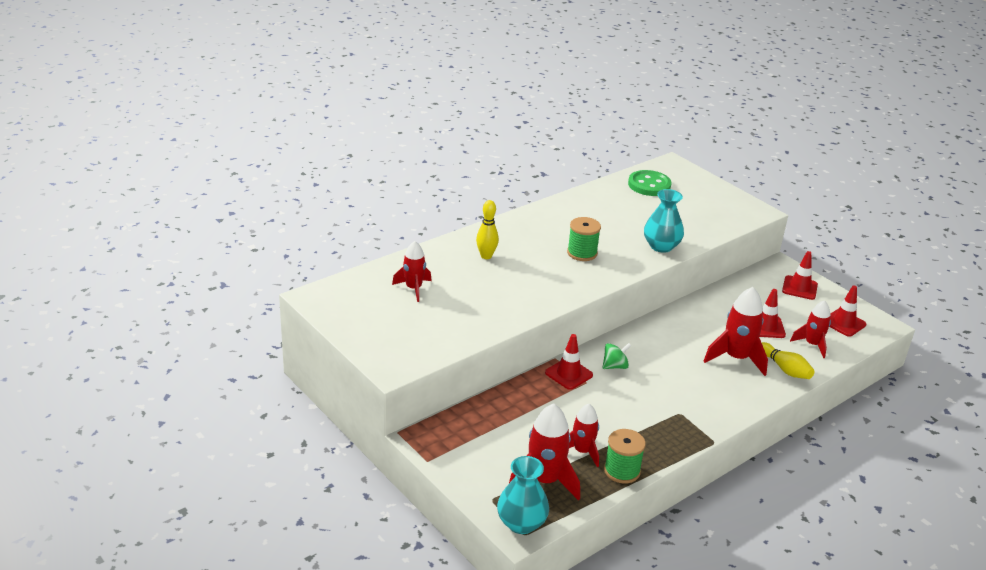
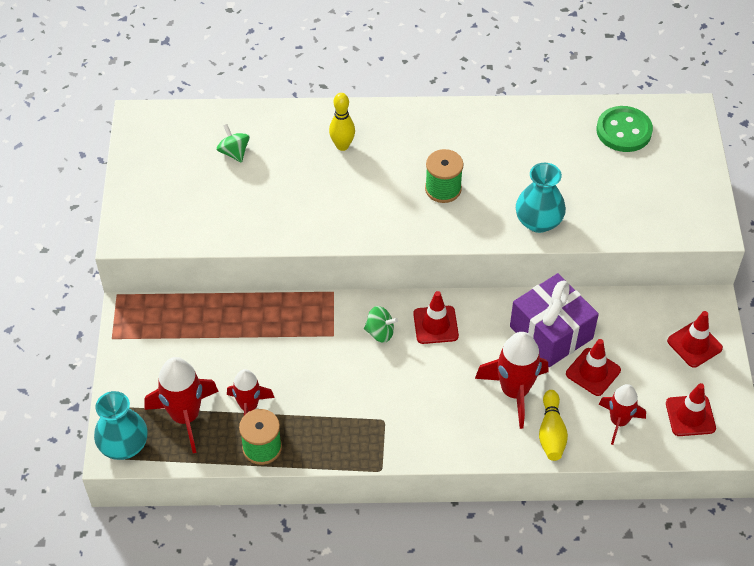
camera: 40 degrees right, 20 degrees up
red rocket [392,241,432,302] -> green spinning top [216,124,250,163]
red traffic cone [545,334,593,390] -> red traffic cone moved to [413,291,459,344]
none -> purple gift [510,273,599,367]

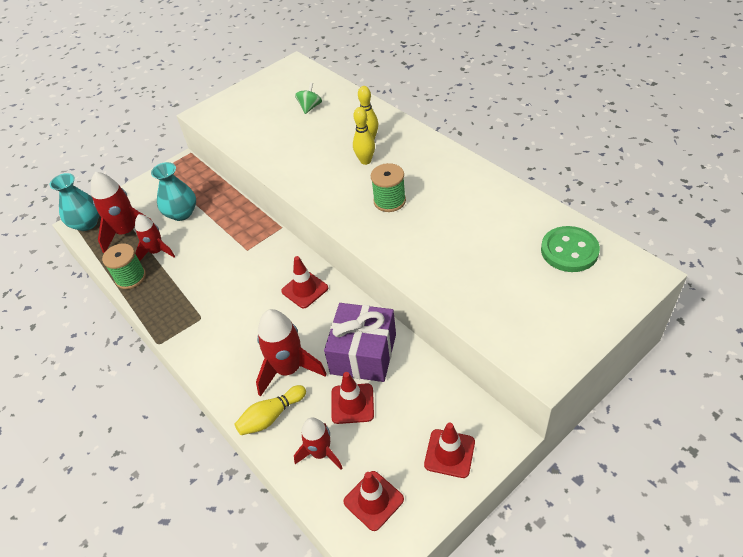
camera: 55 degrees right, 5 degrees down
green spinning top [364,306,398,343] -> none
turquoise vase [516,163,566,233] -> turquoise vase moved to [151,162,196,221]
none -> yellow bowling pin [353,107,375,165]

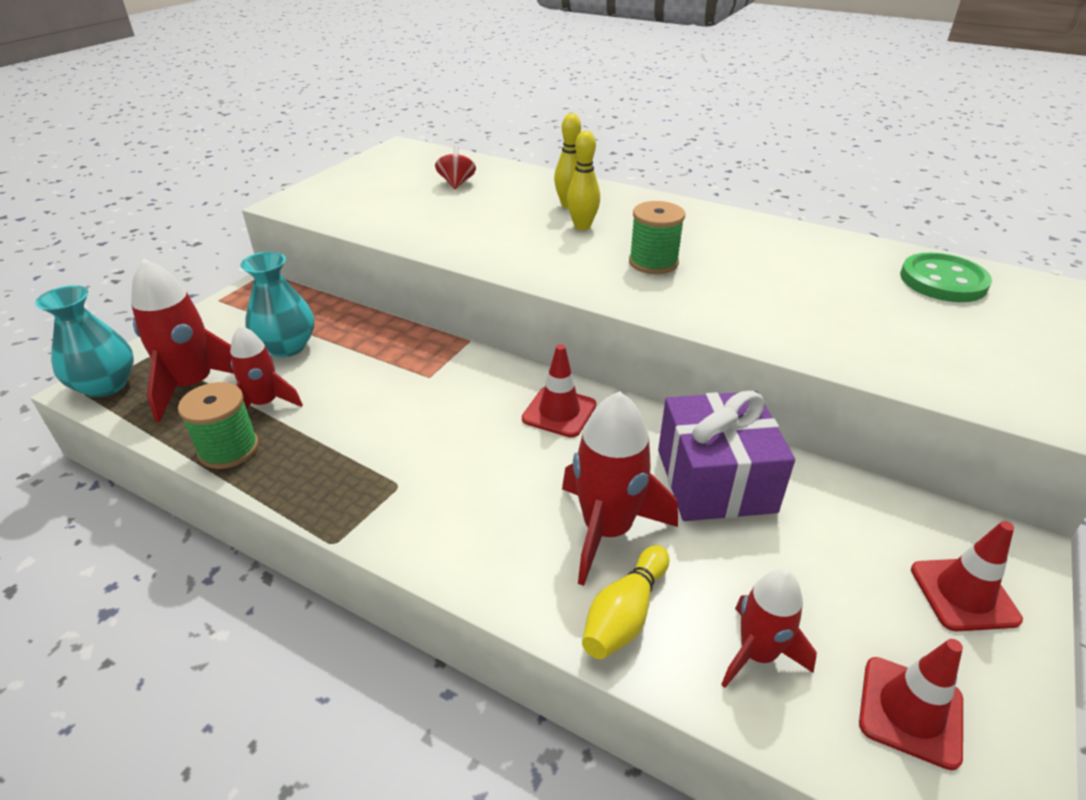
camera: 25 degrees left, 10 degrees down
green spinning top [295,83,322,114] -> red spinning top [435,146,476,189]
red traffic cone [331,372,374,424] -> none

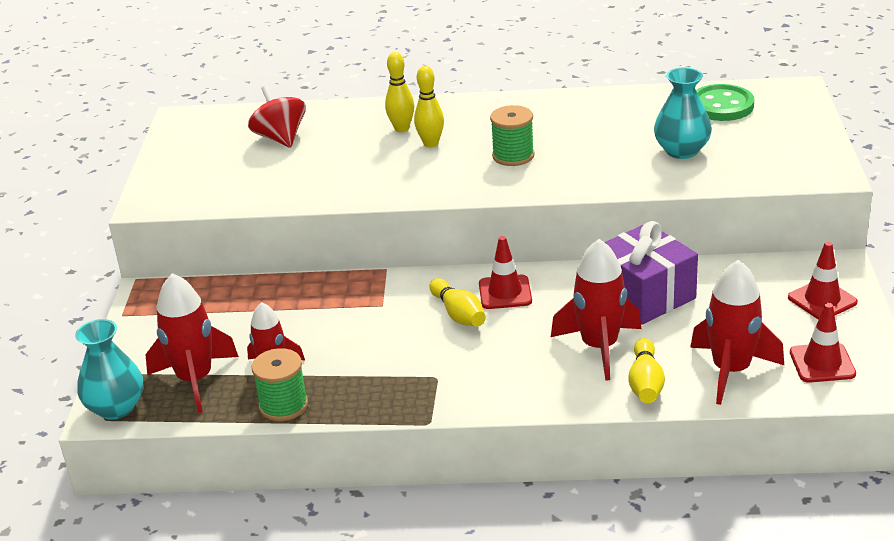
camera: 25 degrees left, 5 degrees down
turquoise vase [240,252,314,357] -> turquoise vase moved to [654,68,712,159]
red spinning top [435,146,476,189] -> red spinning top [248,85,306,148], size x1.52
red rocket [721,569,817,688] -> red rocket [690,260,784,405], size x1.56
none -> yellow bowling pin [429,278,486,327]

